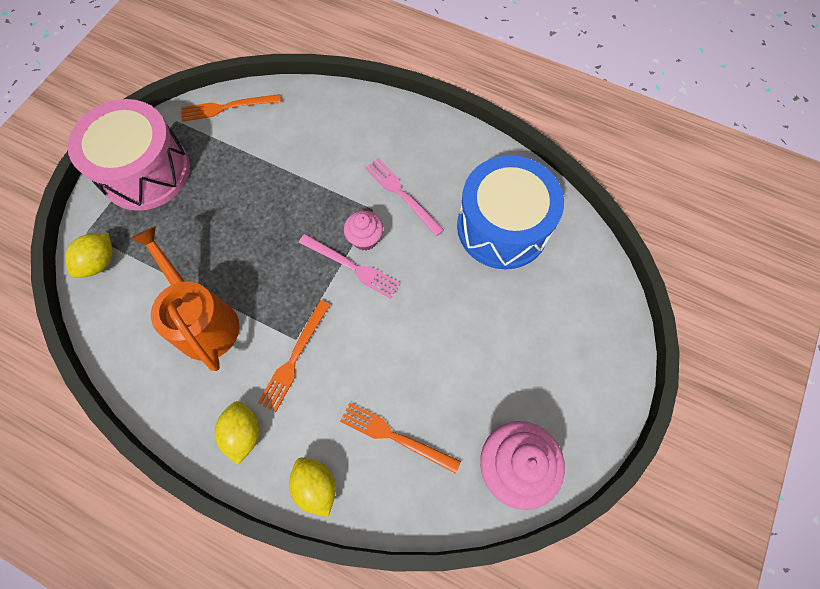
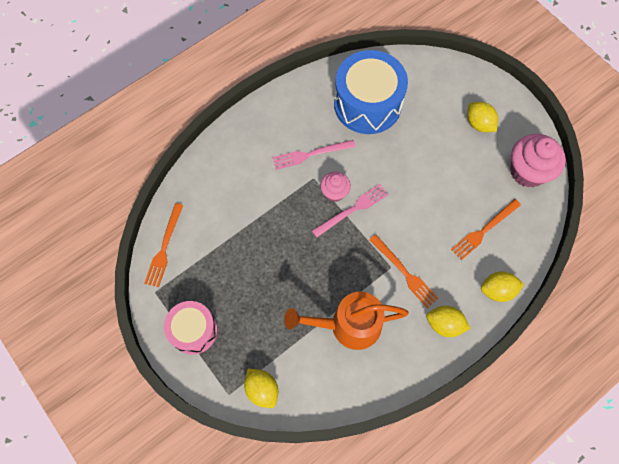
camera: 65 degrees left, 0 degrees up
pink drum [68,99,190,211] -> pink drum [164,301,218,355], size x0.61
none -> yellow lemon [467,102,498,132]

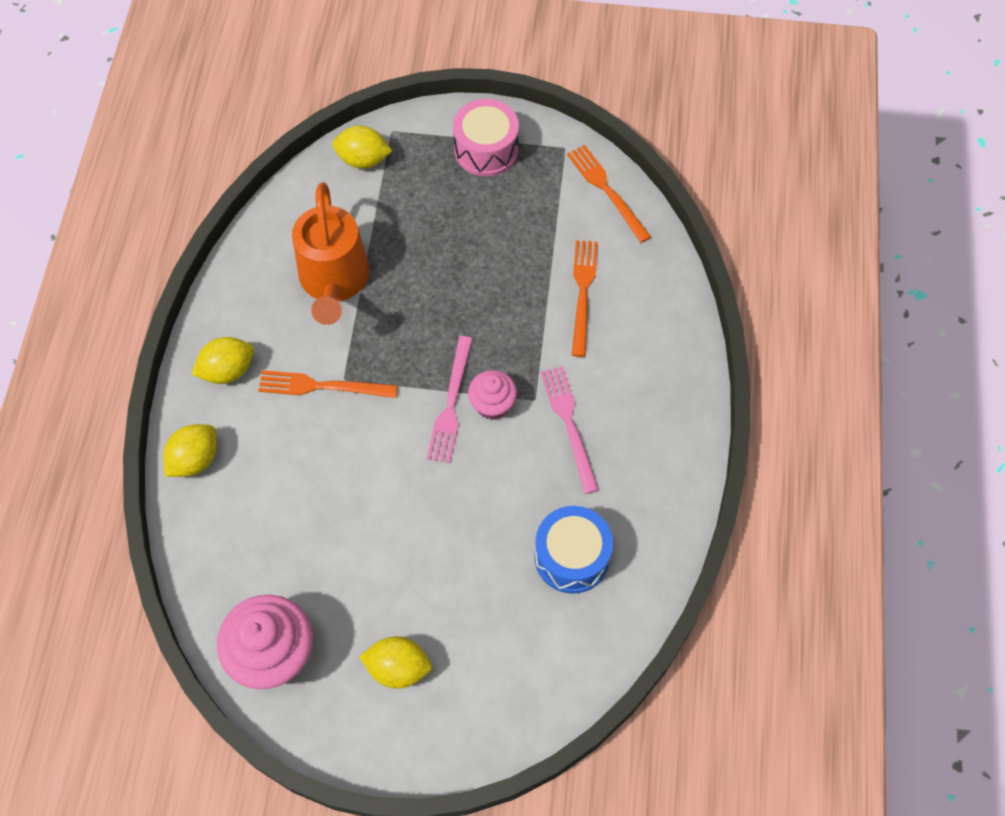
camera: 135 degrees right, 5 degrees down
pink fork [273,140,356,170] -> pink fork turned 45 degrees counterclockwise [541,366,599,494]
orange watering can [284,292,409,350] -> orange watering can turned 135 degrees clockwise [292,183,370,325]
blue drum [334,50,408,134] -> blue drum [534,506,613,594], size x0.61
orange fork [451,199,521,260] -> orange fork moved to [572,240,598,357]

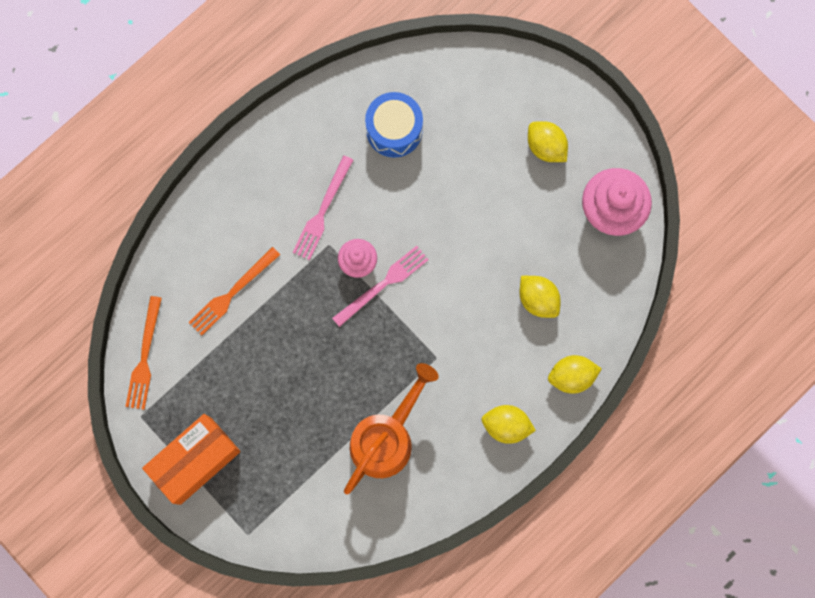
camera: 140 degrees left, 15 degrees up
orange fork [258,370,397,398] -> none
yellow lemon [332,126,392,169] -> yellow lemon moved to [520,276,561,318]
pink drum [453,99,519,177] -> orange box [142,414,241,505]

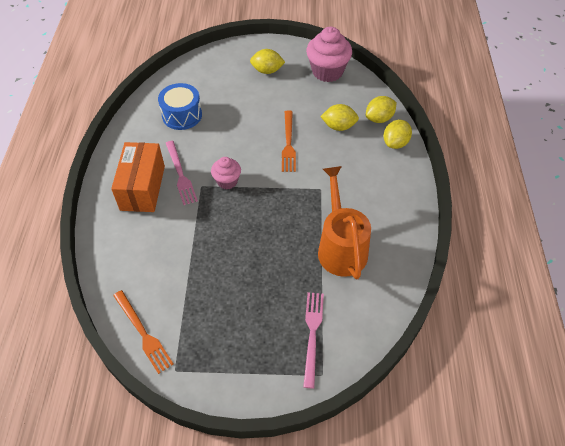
camera: 45 degrees left, 25 degrees down
orange box [142,414,241,505] -> orange box moved to [111,142,165,212]
orange fork [189,247,280,336] -> orange fork moved to [282,110,296,172]
pink fork [332,246,429,327] -> pink fork moved to [303,292,324,388]
yellow lemon [481,405,536,444] -> yellow lemon moved to [366,96,396,123]

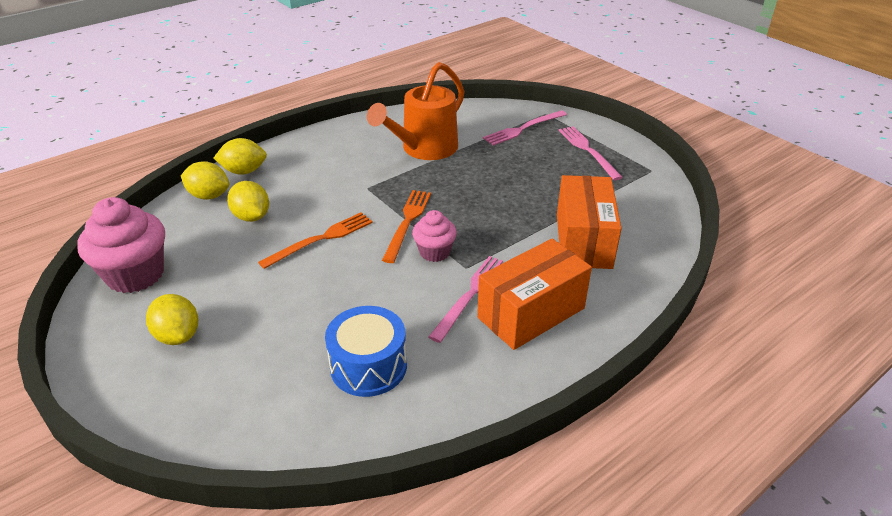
camera: 130 degrees left, 15 degrees down
orange fork [113,290,174,374] -> orange fork moved to [382,190,431,263]
none -> orange box [557,175,622,269]
none -> pink fork [559,126,623,180]

